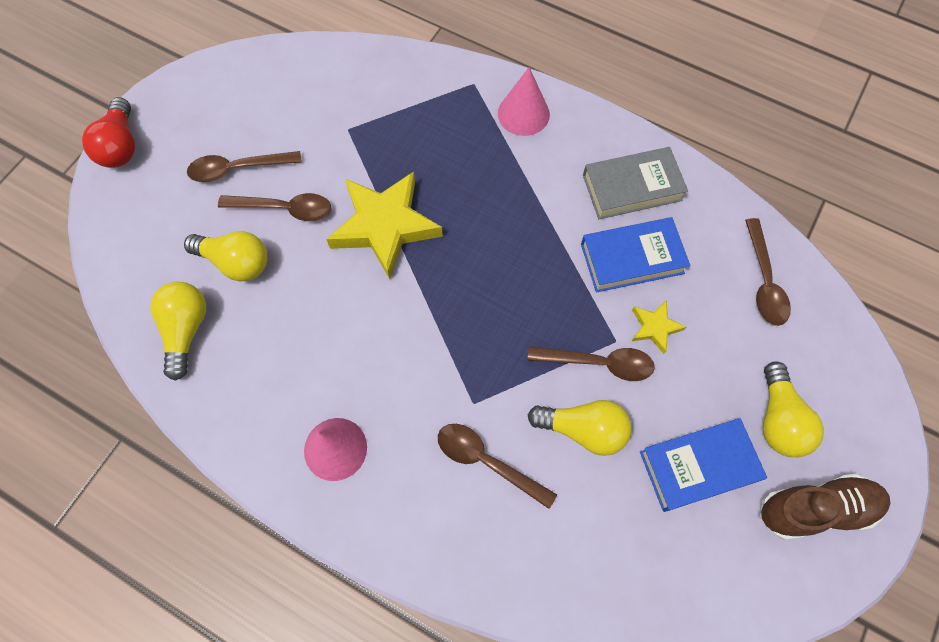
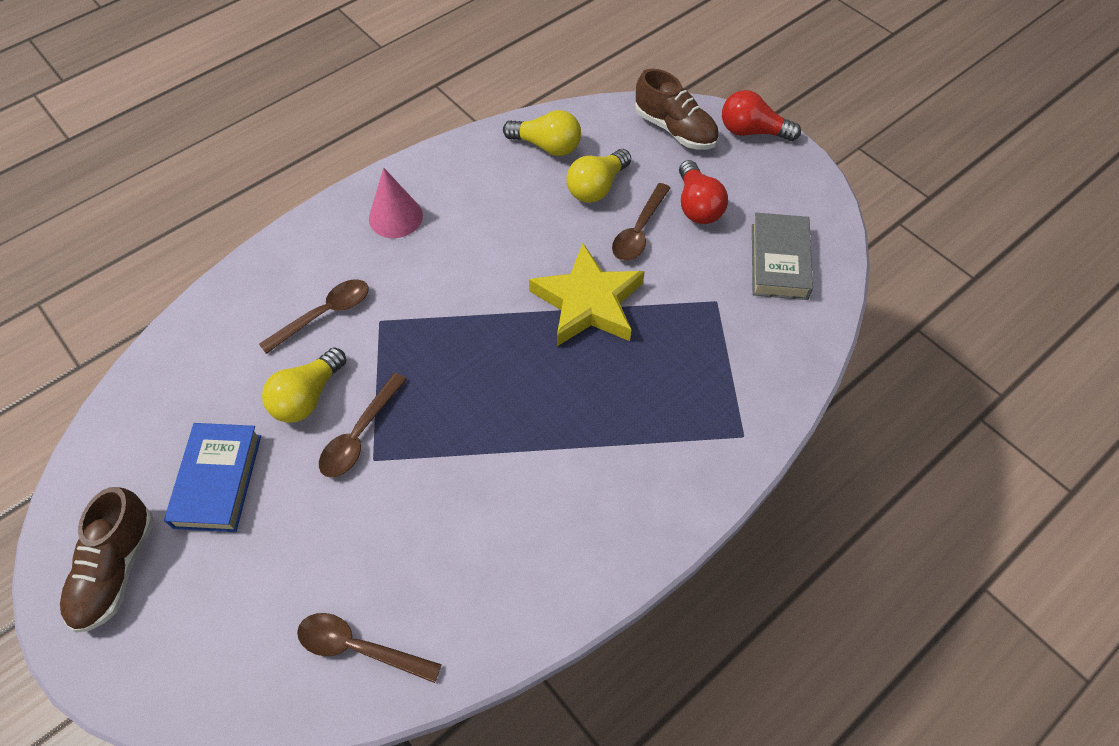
camera: 110 degrees right, 10 degrees down
brown spoon [187,151,302,182] -> red light bulb [679,160,728,224]
pink cone [498,67,550,136] -> none
blue book [581,217,690,293] -> none
grey book [583,147,688,219] -> grey book moved to [752,213,813,300]
yellow star [632,300,686,354] -> none
yellow light bulb [763,361,824,457] -> none
none -> brown shoe [635,69,719,150]

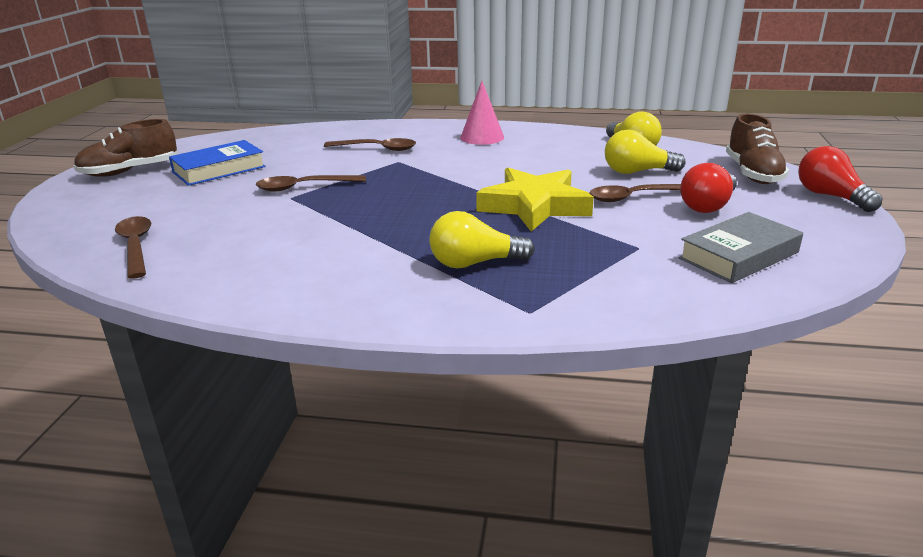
camera: 50 degrees right, 30 degrees down
yellow light bulb [262,348,346,423] -> yellow light bulb moved to [429,211,535,268]

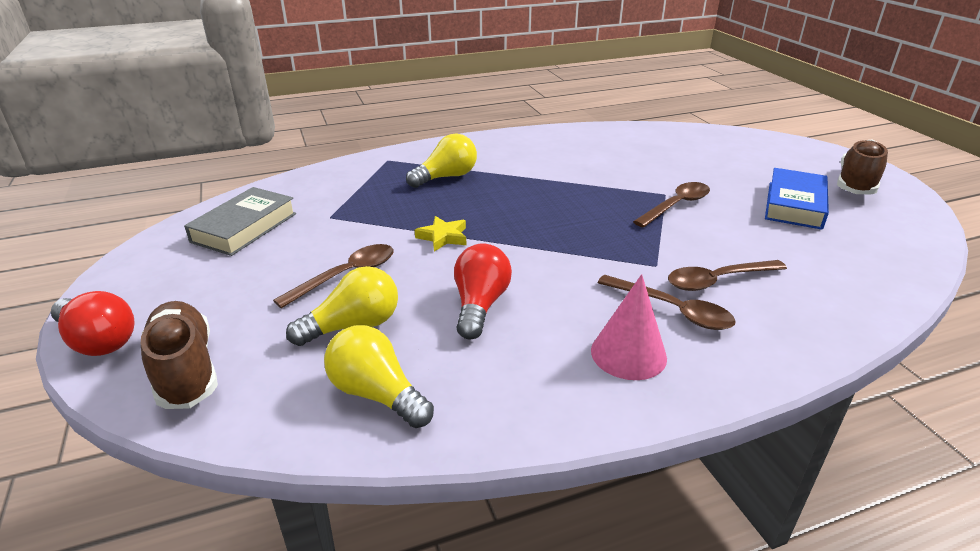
camera: 150 degrees right, 5 degrees up
brown spoon [115,216,151,279] -> brown spoon moved to [598,275,736,330]
yellow star [476,168,594,231] -> yellow star [415,216,466,252], size x0.46
red light bulb [680,163,737,213] -> red light bulb moved to [454,244,512,339]

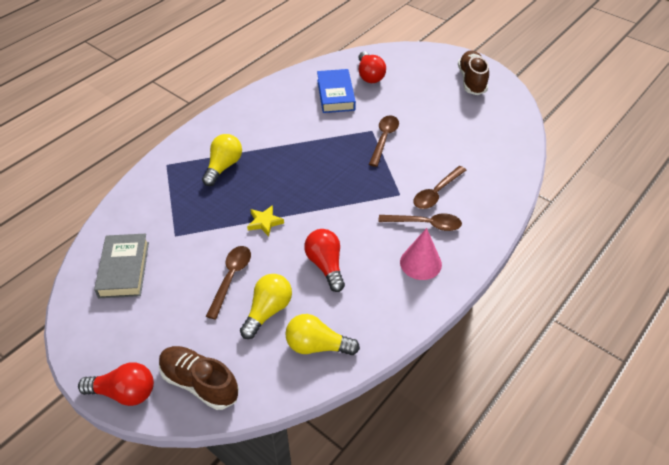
camera: 30 degrees left, 15 degrees up
blue book [765,168,829,230] -> blue book moved to [317,69,356,113]
none -> red light bulb [358,51,386,83]

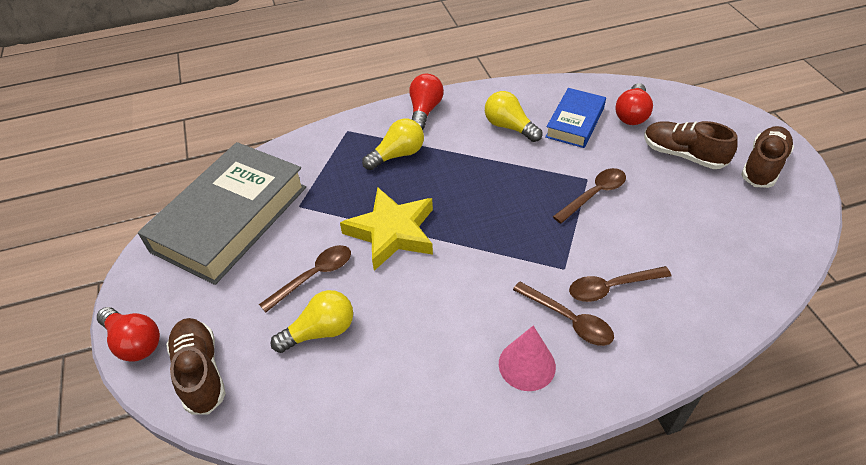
camera: 35 degrees right, 0 degrees up
grey book [94,234,149,298] -> grey book [138,142,306,285], size x1.89
yellow star [247,205,284,237] -> yellow star [340,187,433,271], size x2.16
yellow light bulb [285,314,360,355] -> yellow light bulb moved to [485,91,542,142]
red light bulb [304,229,345,292] -> red light bulb moved to [409,74,444,130]
none -> brown shoe [644,121,738,169]

